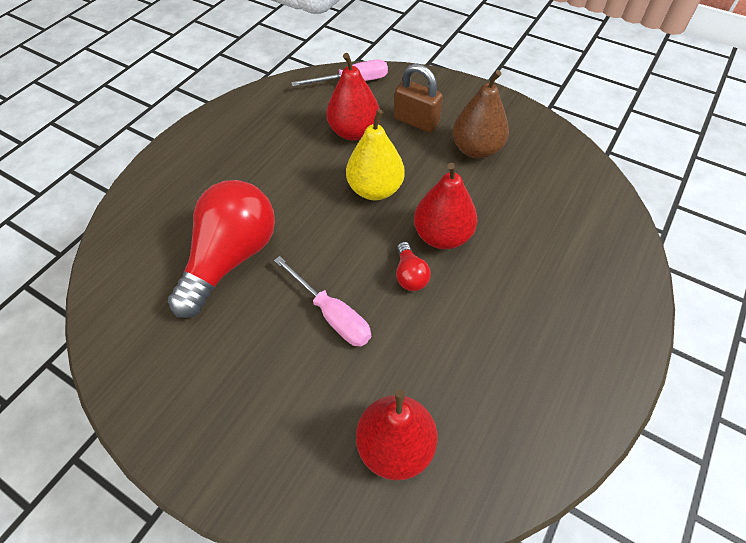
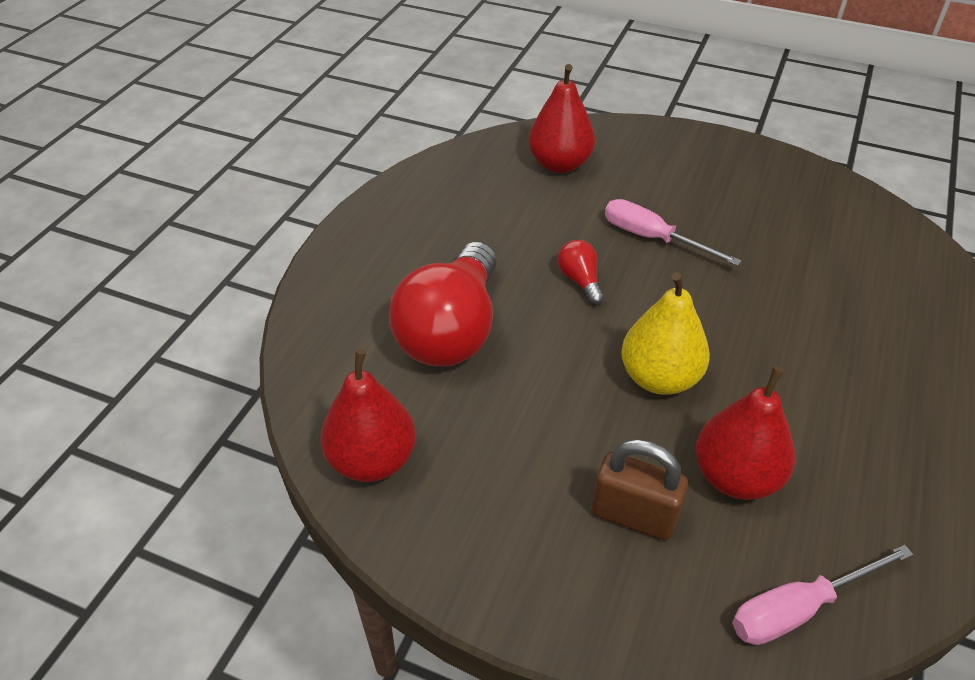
camera: 170 degrees right, 10 degrees down
red light bulb [168,180,275,318] -> red light bulb moved to [389,242,497,367]
red pear [414,162,477,249] -> red pear moved to [320,349,416,482]
brown pear [452,70,509,159] -> none

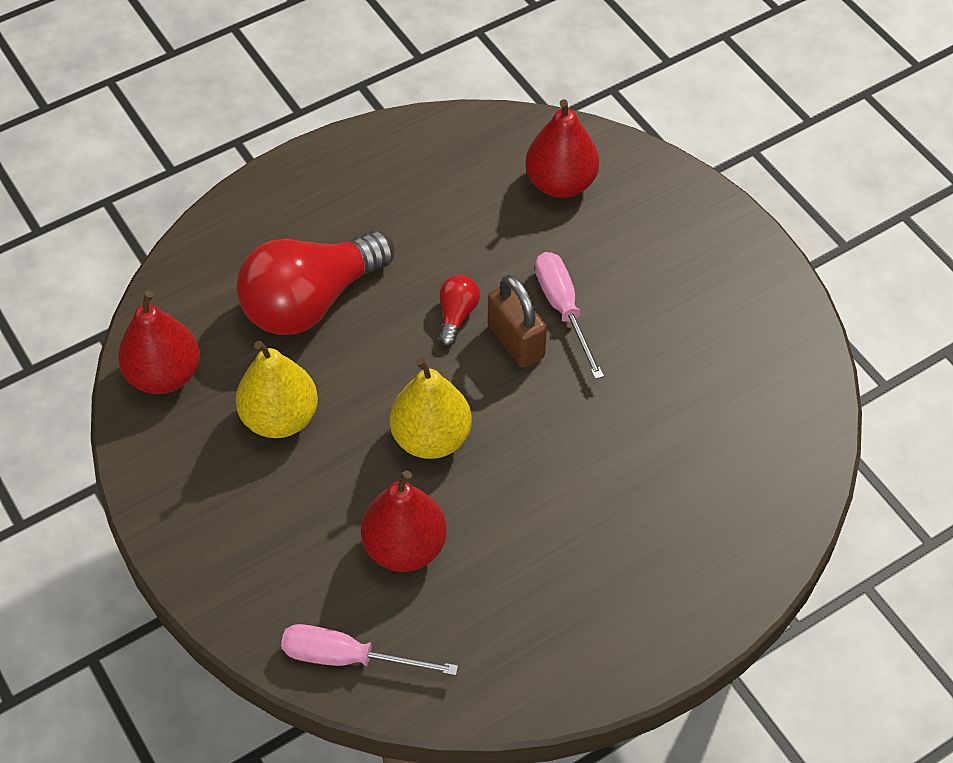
camera: 35 degrees right, 10 degrees up
brown padlock [592,439,688,540] -> brown padlock moved to [488,275,547,368]
none -> yellow pear [235,341,318,438]

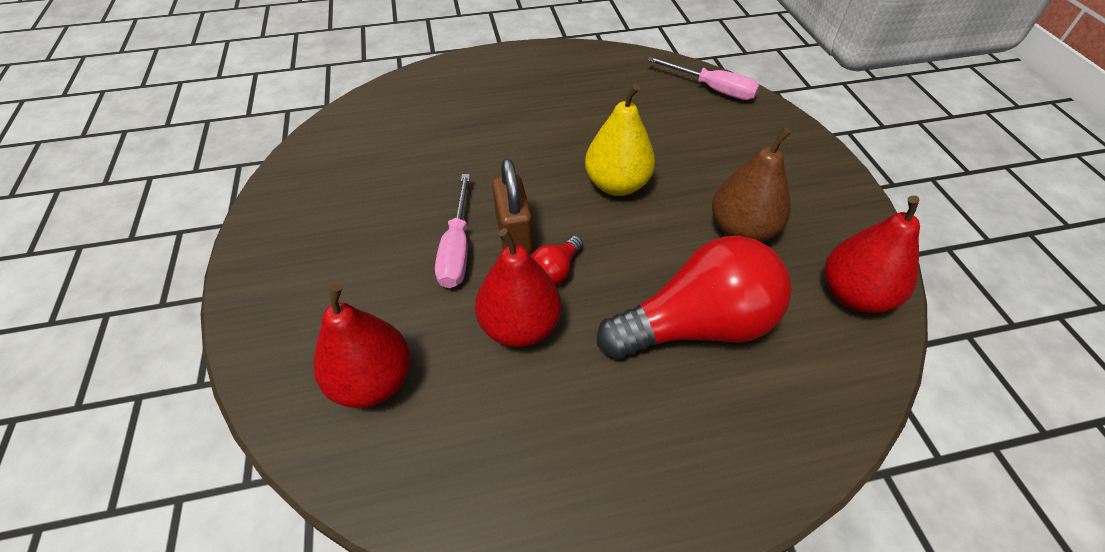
camera: 160 degrees left, 5 degrees down
yellow pear [235,341,318,438] -> brown pear [712,127,792,242]
red pear [361,471,447,572] -> red pear moved to [475,228,561,347]

